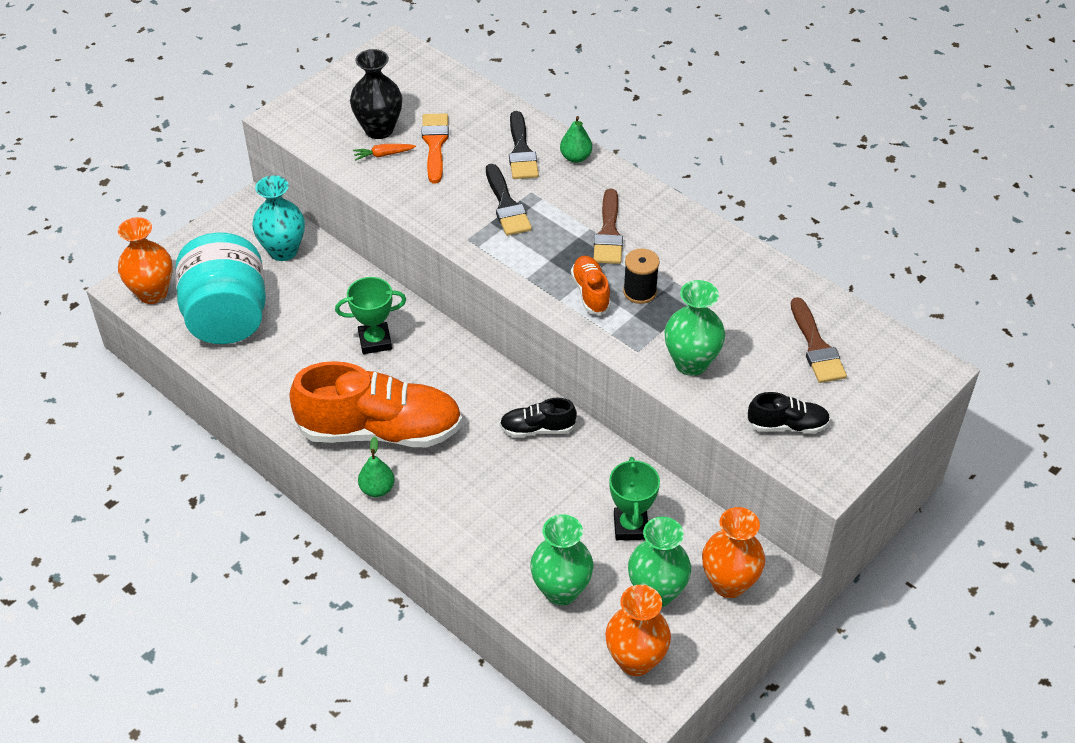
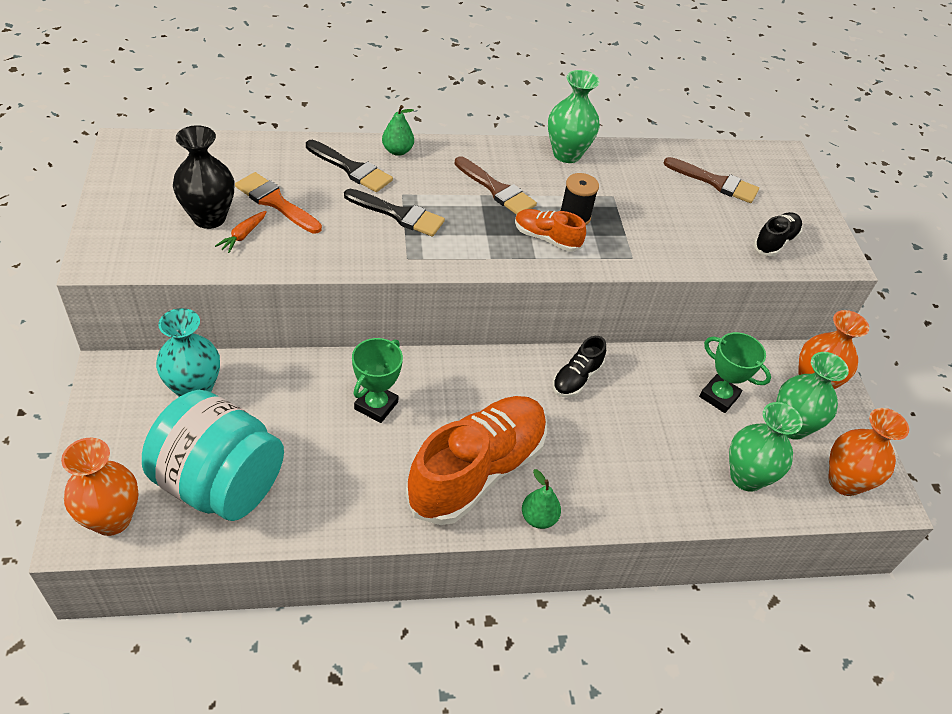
camera: 55 degrees left, 0 degrees up
green vase [665,280,725,376] -> green vase moved to [548,70,600,163]

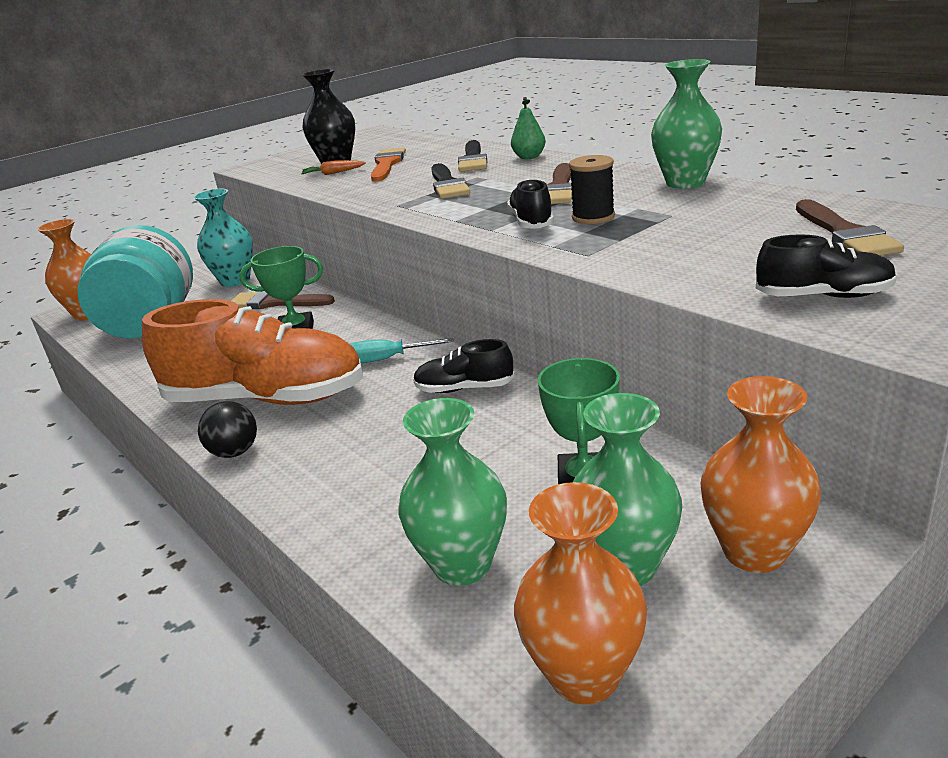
camera: 65 degrees right, 20 degrees down
orange shoe [515,209,586,252] -> black shoe [507,179,554,228]
green pear [522,469,561,529] -> black ball [198,401,257,458]
none -> brown brush [231,291,335,309]
none -> turquoise screwdriver [350,338,454,363]

